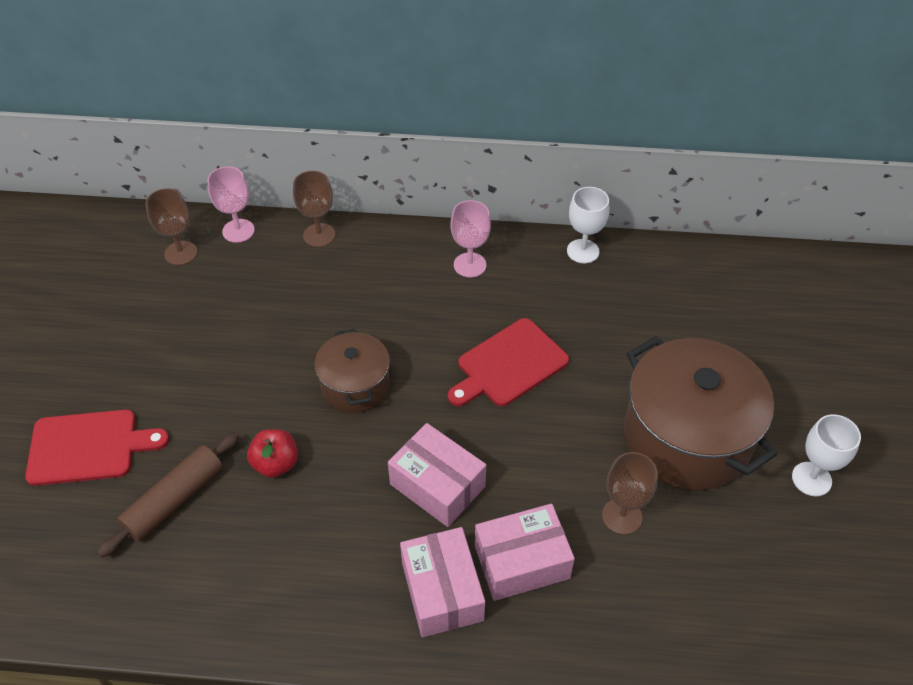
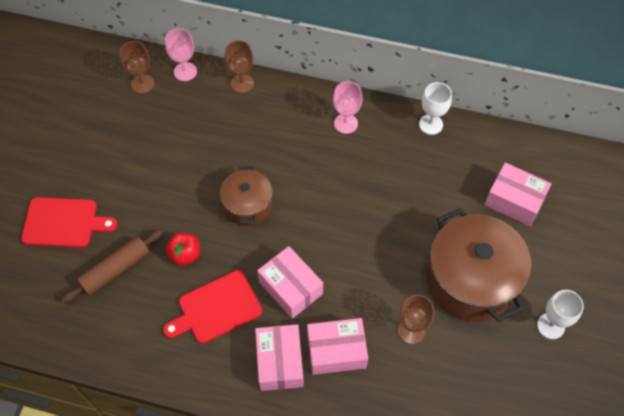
camera: 10 degrees right, 10 degrees up
red cutting board [448,318,569,407] -> red cutting board moved to [163,270,262,344]
none -> pink box [484,162,552,226]

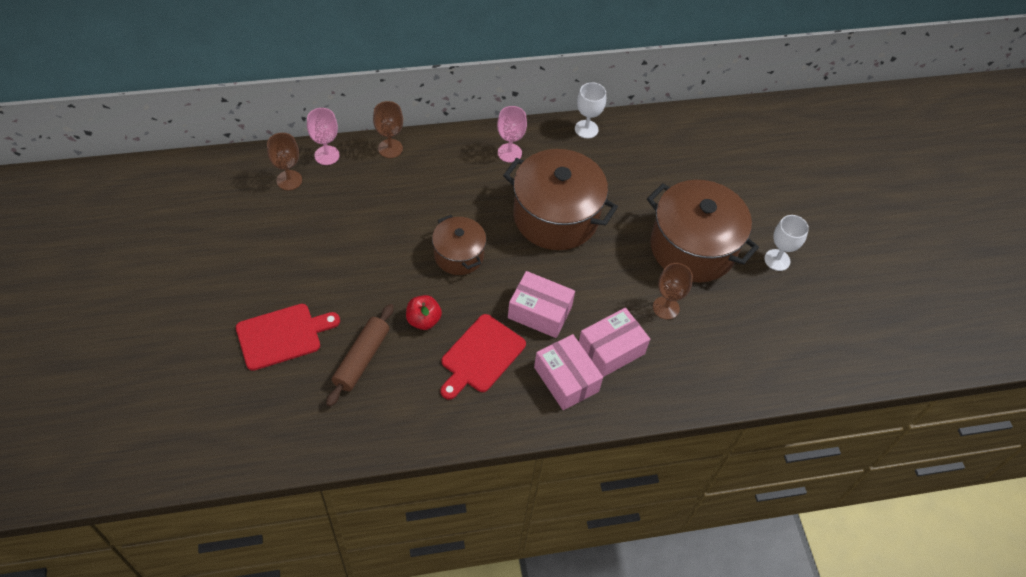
camera: 30 degrees left, 5 degrees down
pink box [484,162,552,226] -> none
none -> brown pot [503,149,618,250]

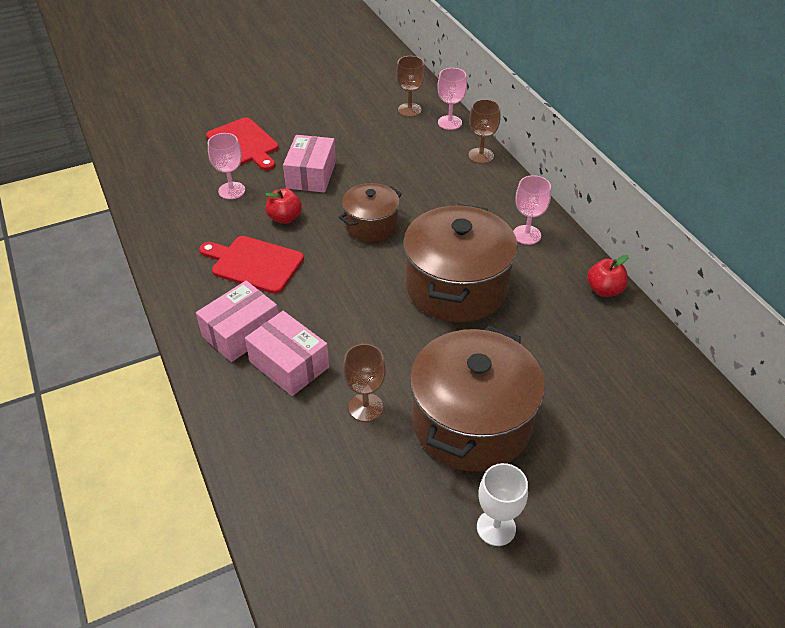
camera: 80 degrees right, 10 degrees down
brown rolling pin [326,304,394,407] -> pink goblet [208,133,245,199]
pink box [508,271,575,338] -> pink box moved to [283,135,336,193]
white goblet [575,82,606,138] -> red apple [587,255,629,297]

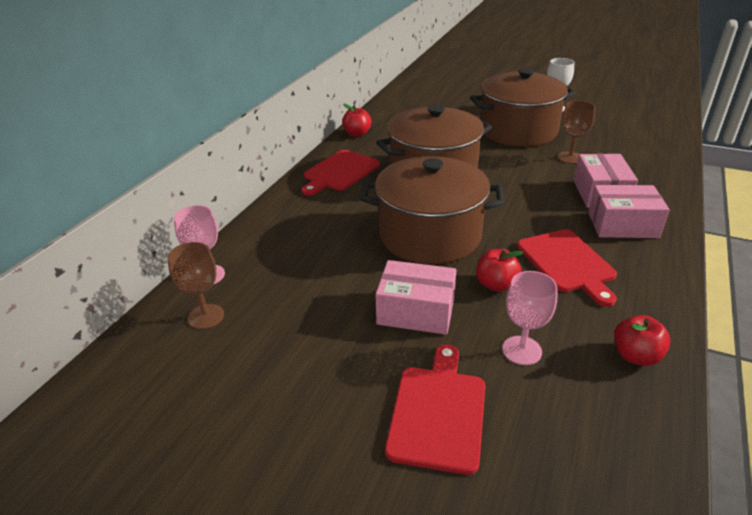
camera: 130 degrees left, 10 degrees down
pink box [283,135,336,193] -> pink box turned 45 degrees clockwise [375,260,456,335]
brown pot [339,183,402,242] -> brown pot [360,156,504,264], size x1.78
brown goblet [468,99,501,164] -> none
pink goblet [513,175,551,245] -> red cutting board [302,150,380,196]
none -> red apple [614,315,671,366]

